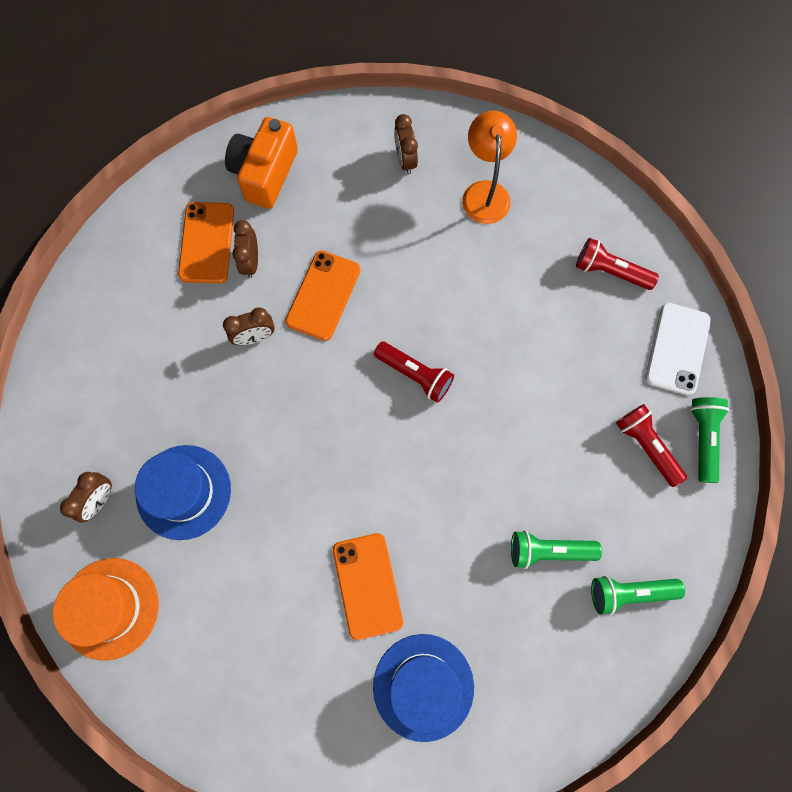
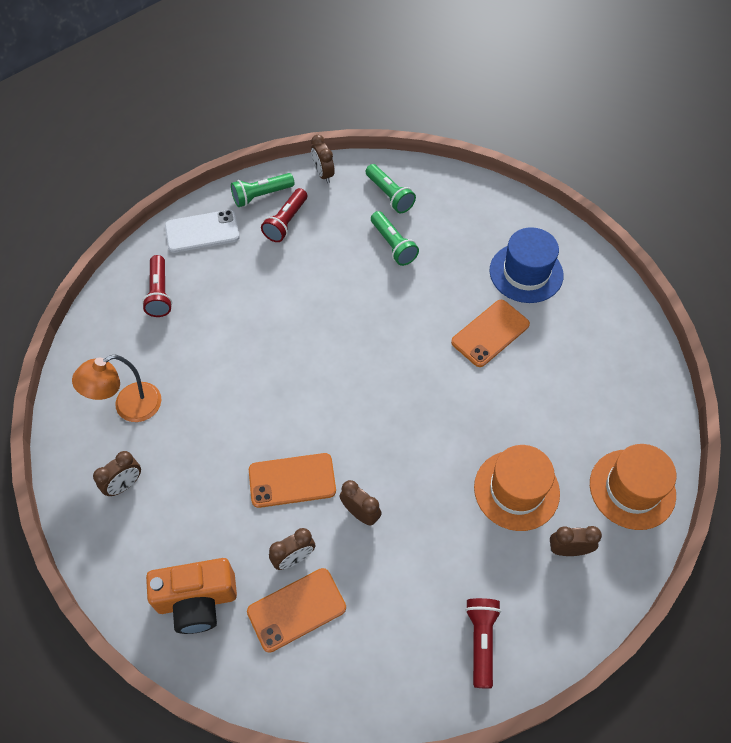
camera: 120 degrees left, 15 degrees down
blue hat [135,445,231,540] -> orange hat [474,445,560,531]
red flashlight [374,342,454,403] -> red flashlight moved to [465,598,501,689]
none -> brown clock [311,135,334,183]

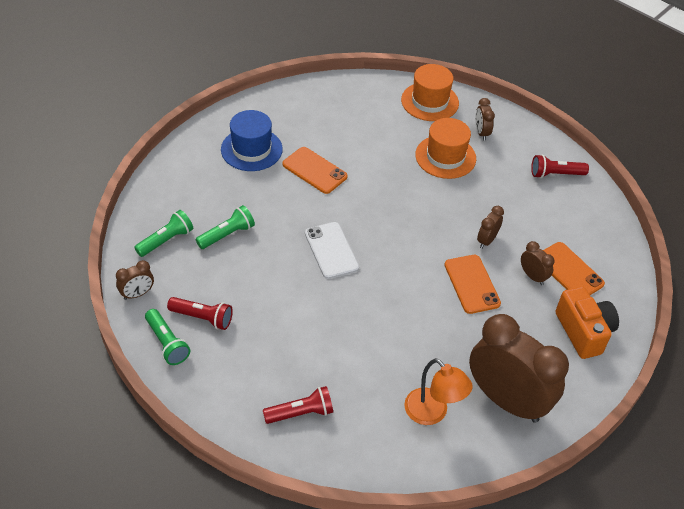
camera: 100 degrees left, 10 degrees down
brown clock [93,451,141,496] -> brown clock [469,314,569,423], size x2.40
white phone [165,210,240,253] -> white phone moved to [305,222,359,279]

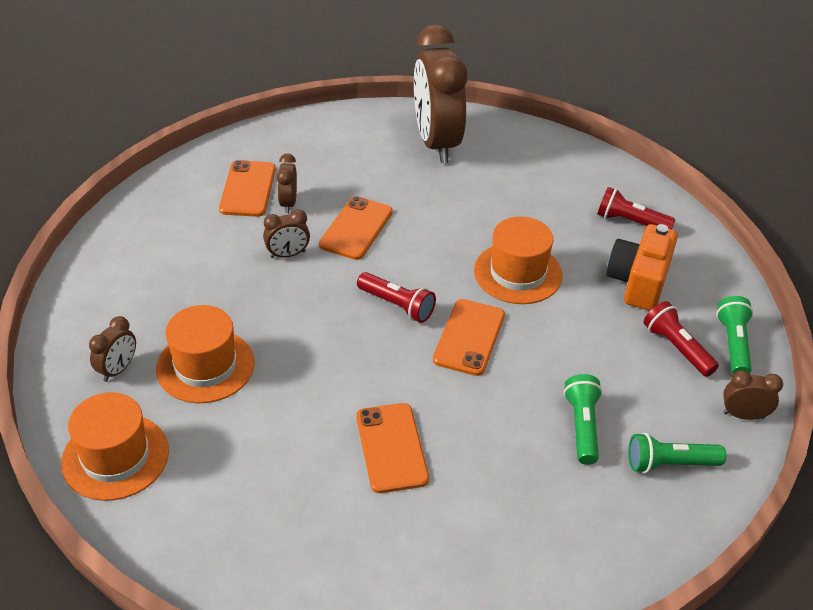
camera: 140 degrees left, 5 degrees down
green flashlight [196,205,255,249] -> green flashlight turned 90 degrees clockwise [564,374,602,465]
blue hat [221,110,283,171] -> none
white phone [305,222,359,279] -> orange phone [433,299,505,376]
orange lamp [404,358,473,425] -> none
red flashlight [531,155,589,178] -> red flashlight moved to [357,272,436,323]
orange camera [556,287,619,359] -> orange camera moved to [606,224,678,311]
none -> orange hat [474,217,563,304]

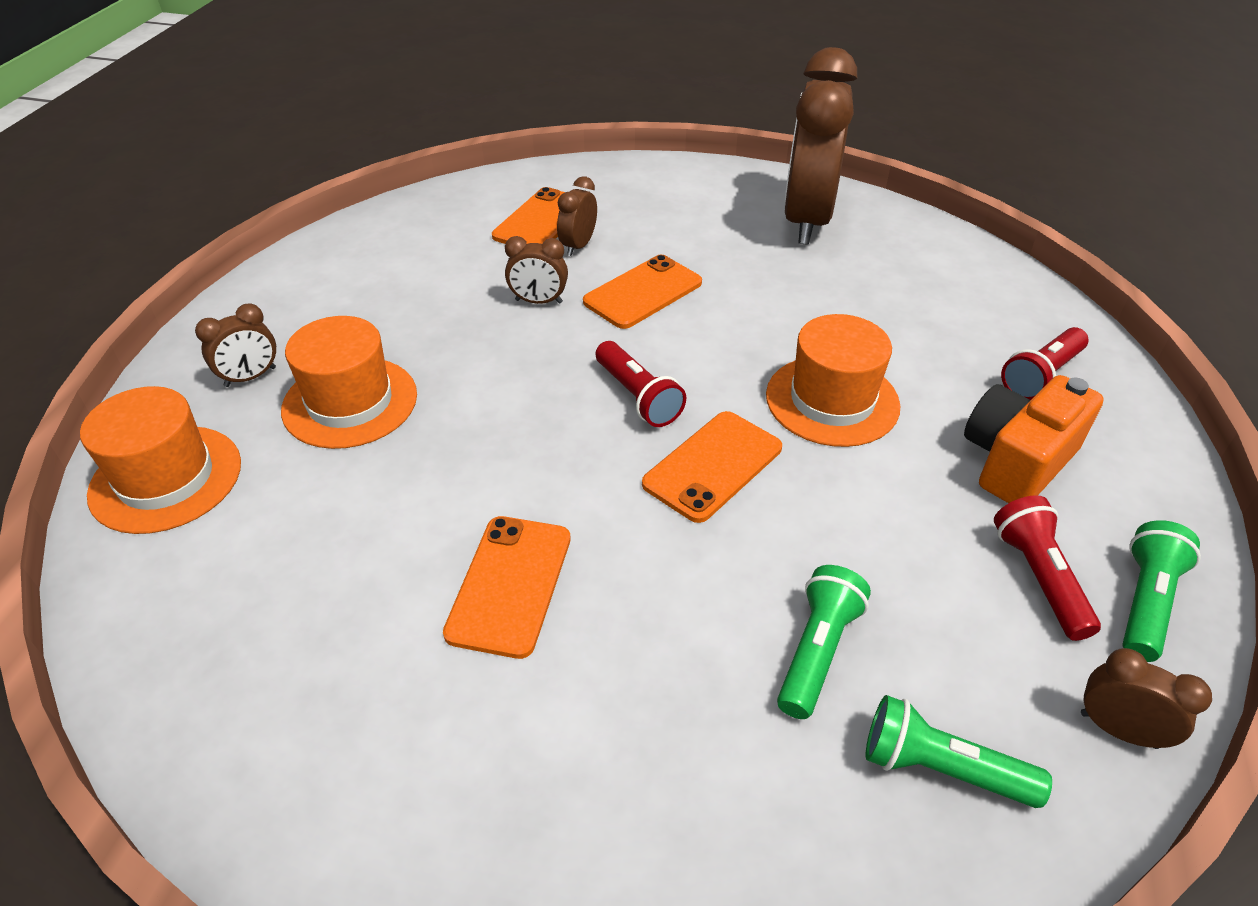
camera: 25 degrees right, 0 degrees up
red flashlight [597,187,676,229] -> red flashlight turned 90 degrees counterclockwise [1001,327,1088,400]

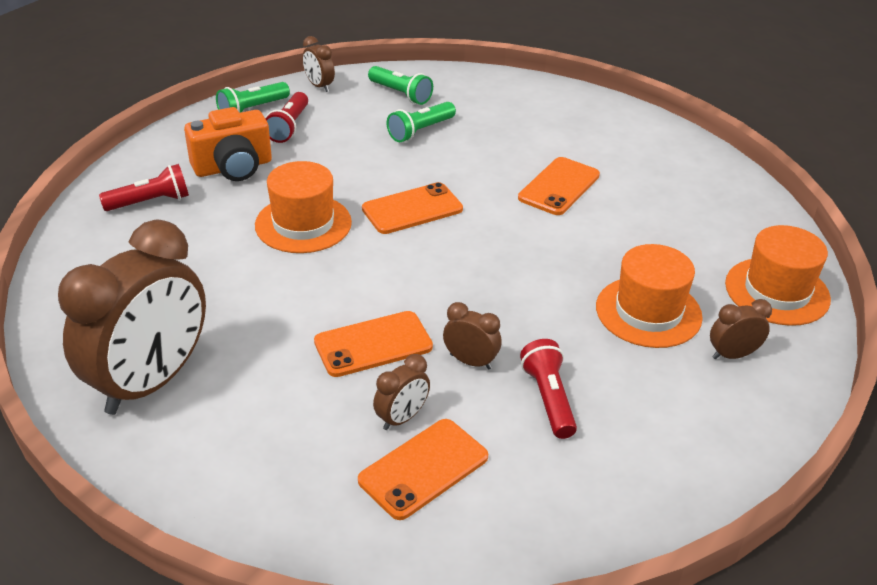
camera: 160 degrees left, 5 degrees down
red flashlight [596,341,686,427] -> red flashlight moved to [520,339,577,439]

